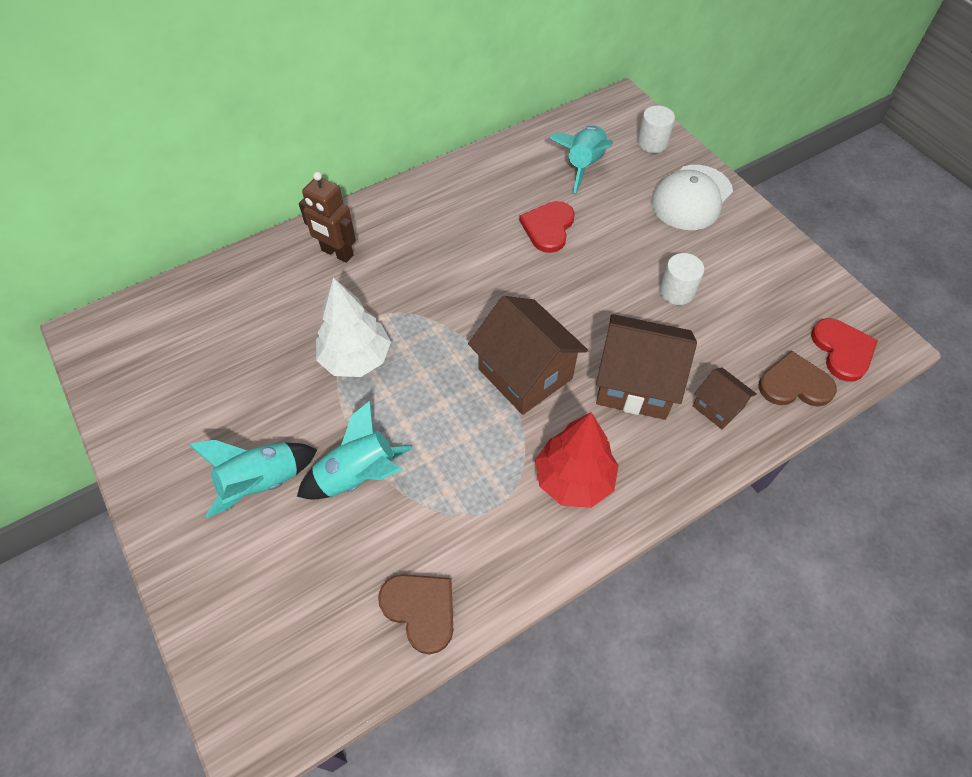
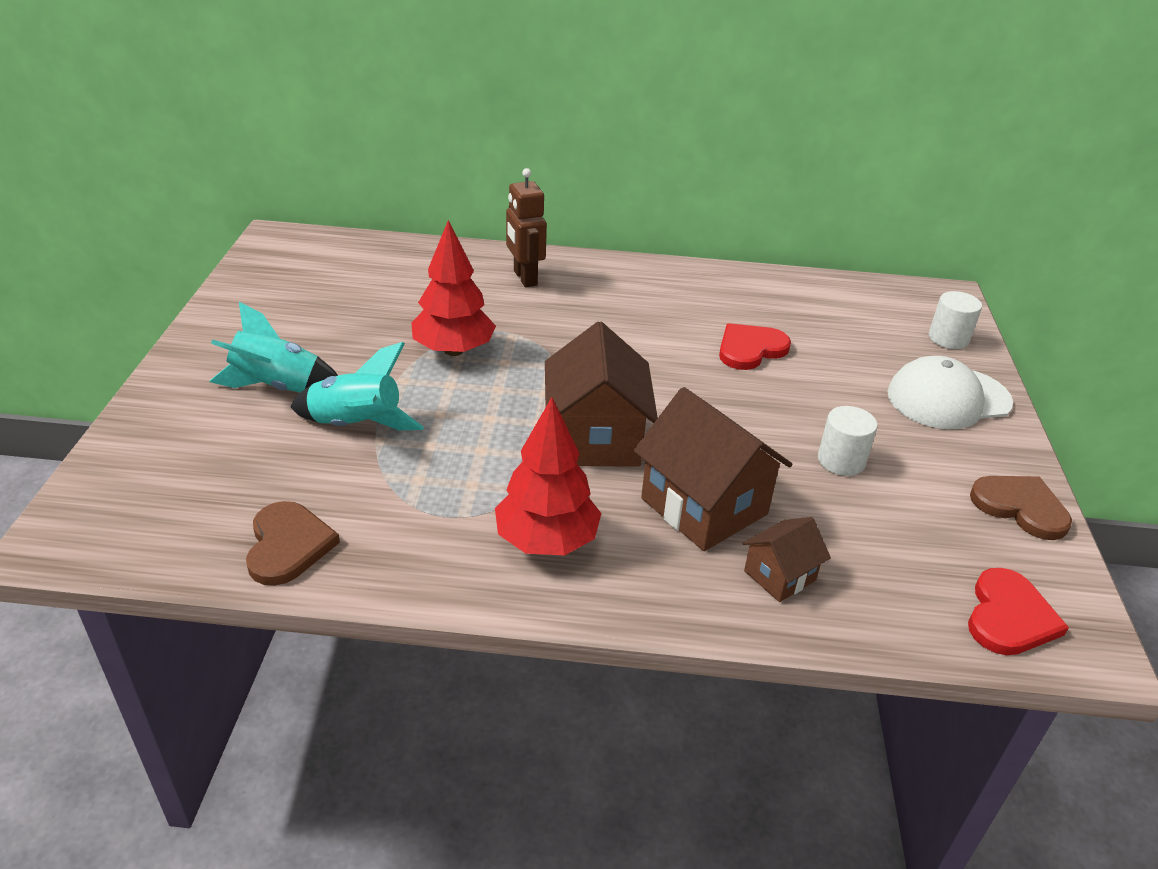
camera: 35 degrees right, 20 degrees down
white tree [316,277,391,377] -> red tree [411,220,496,356]
turquoise rocket [550,126,613,193] -> none
brown house [693,368,757,429] -> brown house turned 60 degrees clockwise [742,517,831,602]
brown heart [758,350,837,407] -> brown heart moved to [970,476,1072,540]

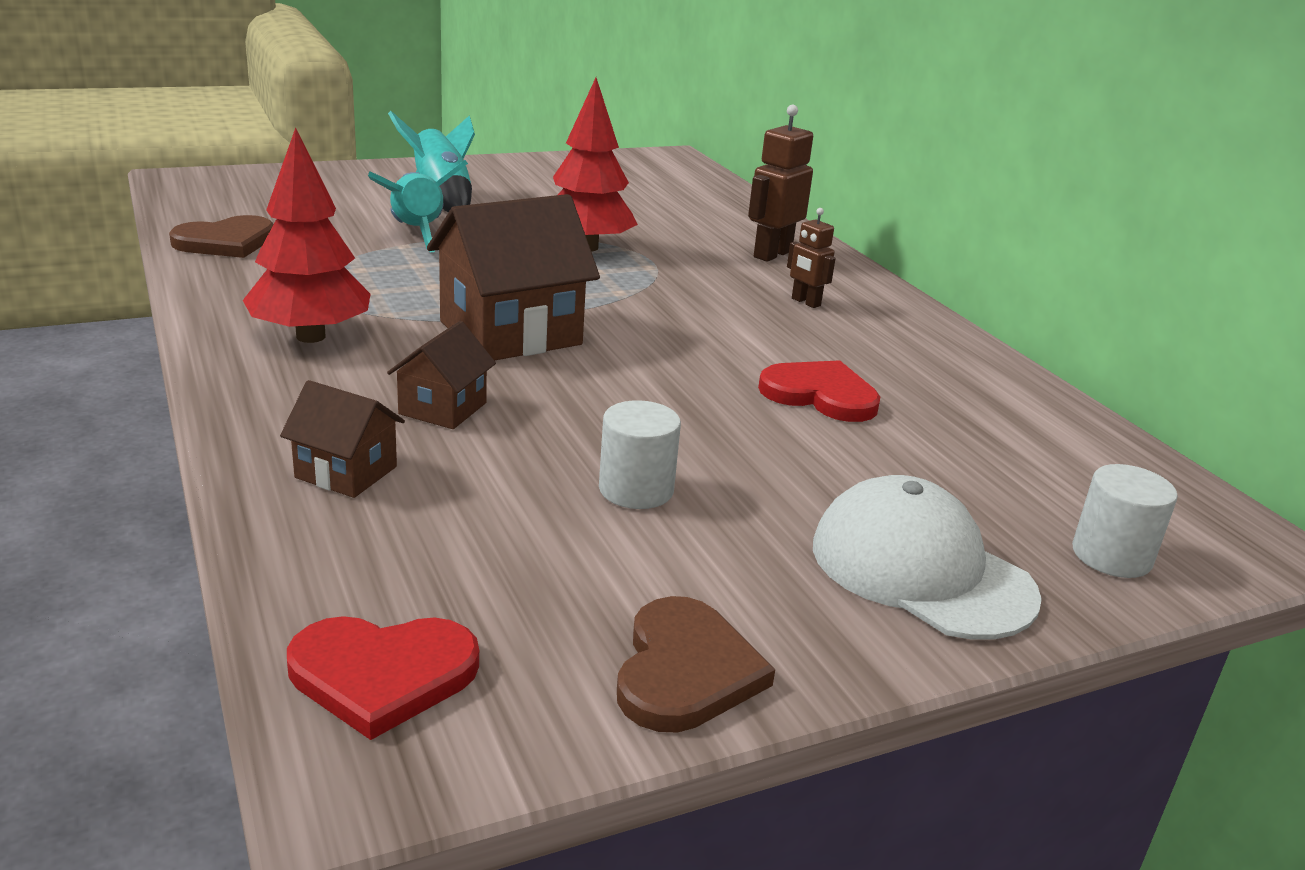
camera: 60 degrees right, 10 degrees down
brown house [634,387,792,551] -> brown house [387,321,496,429], size x0.52
none -> brown robot [787,208,836,308]

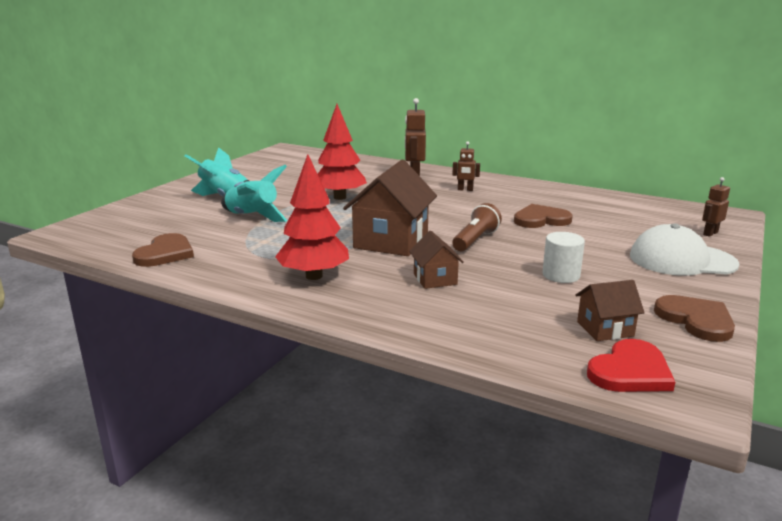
camera: 35 degrees left, 5 degrees down
brown house [280,380,405,498] -> brown house moved to [575,280,645,341]
red heart [758,360,880,422] -> brown heart [514,204,573,228]
white cylinder [1072,464,1178,578] -> brown robot [702,177,730,237]
none -> brown flashlight [452,203,502,251]

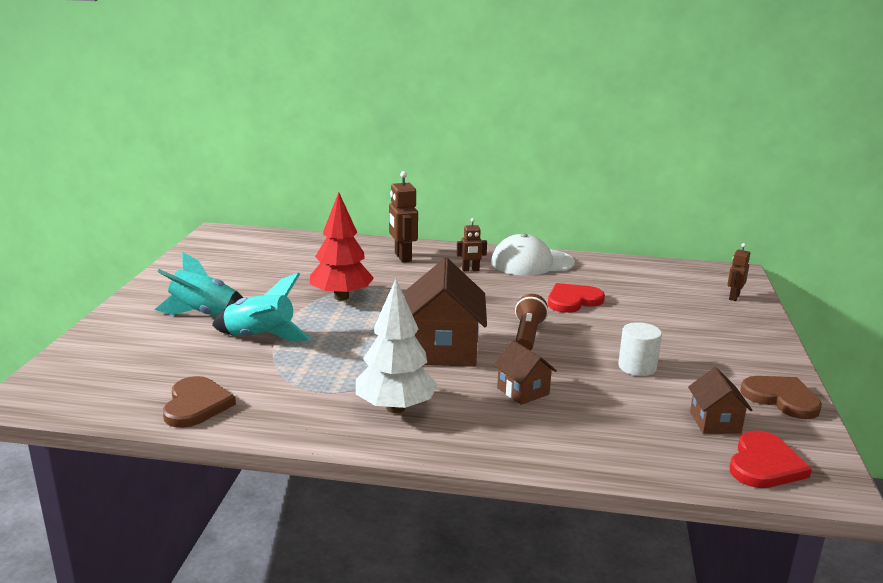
camera: 20 degrees left, 0 degrees up
red tree [275,154,349,280] -> white tree [356,279,438,413]
brown heart [514,204,573,228] -> red heart [548,283,605,313]
brown house [575,280,645,341] -> brown house turned 60 degrees counterclockwise [688,367,753,434]
white cap [630,224,739,276] -> white cap moved to [491,233,575,276]

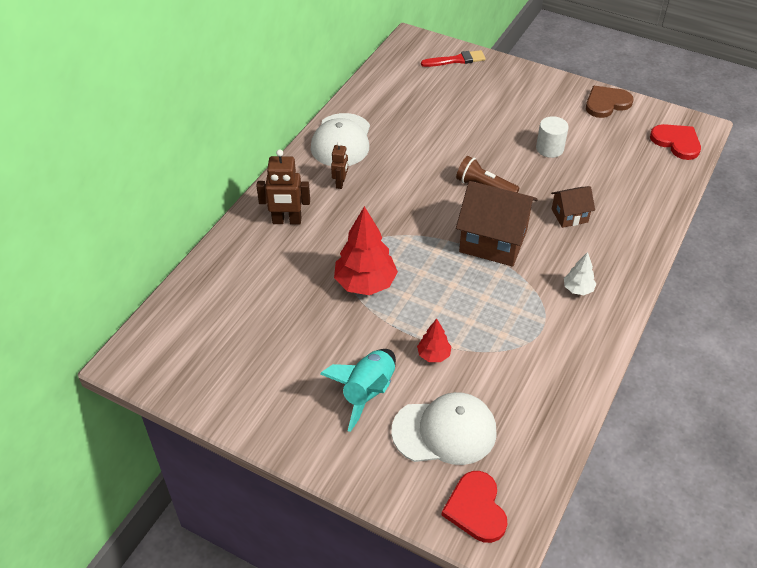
camera: 70 degrees left, 25 degrees up
brown heart [163,376,236,428] -> none
turquoise rocket [212,273,311,341] -> red tree [417,319,452,362]
white tree [356,279,438,413] -> white tree [564,252,596,295], size x0.51
red heart [548,283,605,313] -> red heart moved to [442,471,507,543]
brown house [688,367,753,434] -> none
brown robot [727,243,750,301] -> red brush [421,50,486,67]
none -> white cap [391,392,497,465]

